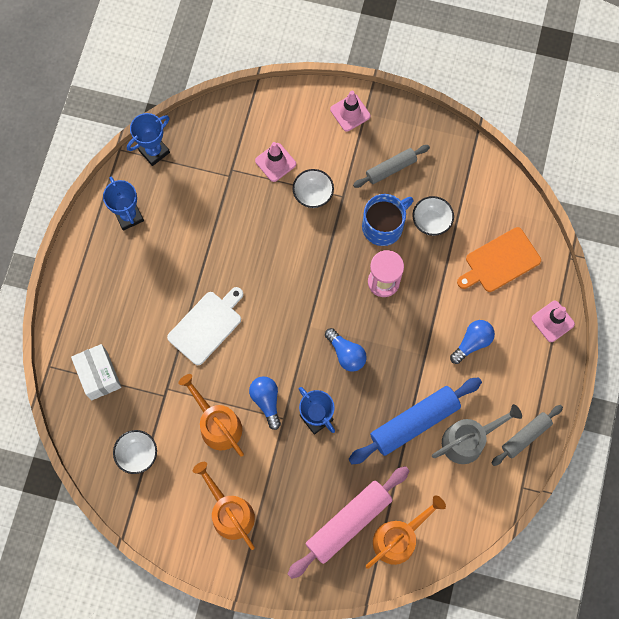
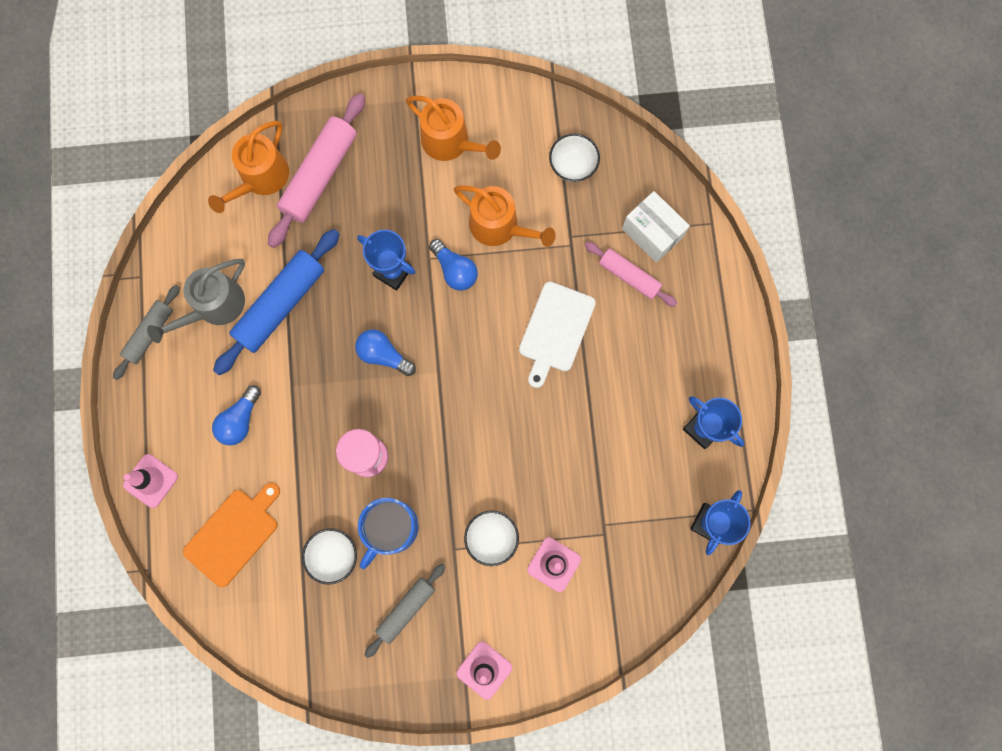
camera: 160 degrees right, 5 degrees up
none -> pink rolling pin [584,242,677,307]

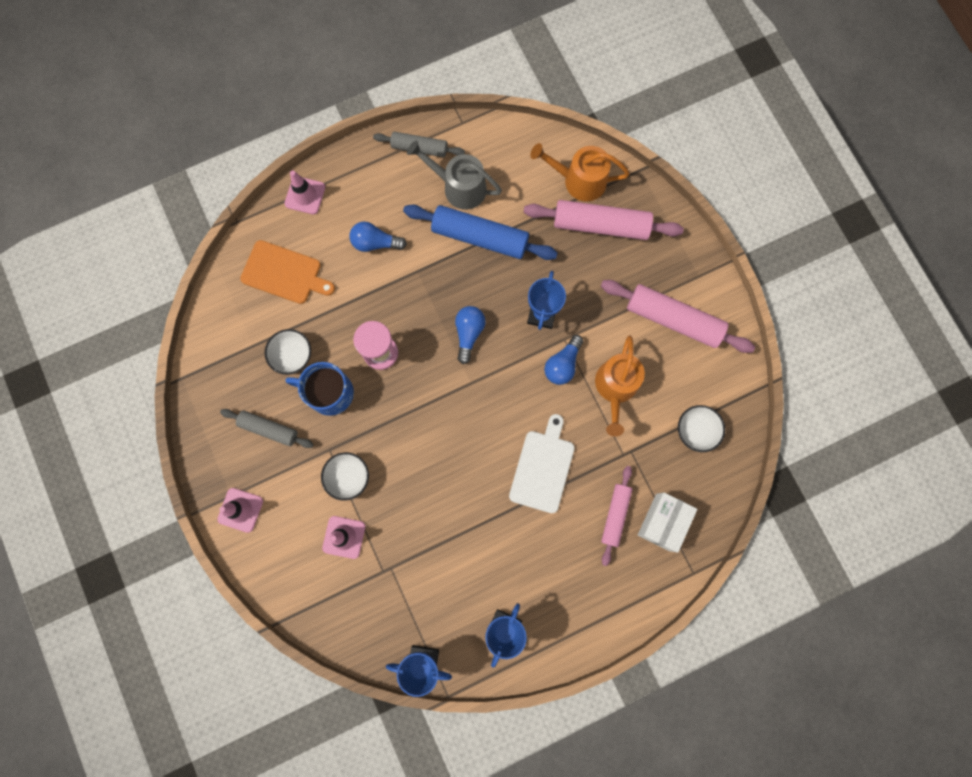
camera: 70 degrees right, 0 degrees up
orange watering can [406,95,501,161] -> pink rolling pin [601,280,755,353]
white cutting board [519,282,596,388] -> white cutting board turned 105 degrees clockwise [509,414,575,513]

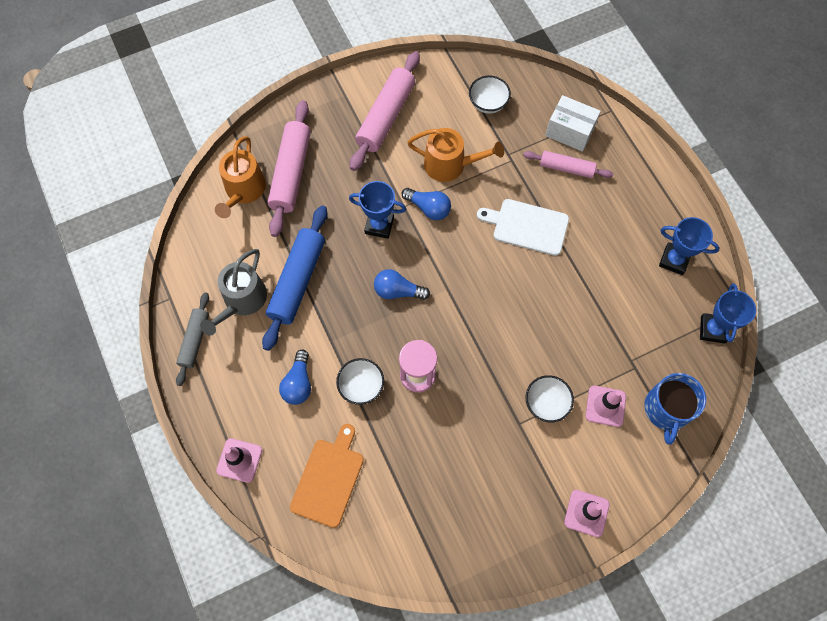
camera: 90 degrees left, 10 degrees down
grey rolling pin [220,409,314,448] -> none
white bowl [265,329,311,375] -> white bowl moved to [336,358,384,405]
blue mug [285,362,354,416] -> blue mug moved to [644,373,706,445]

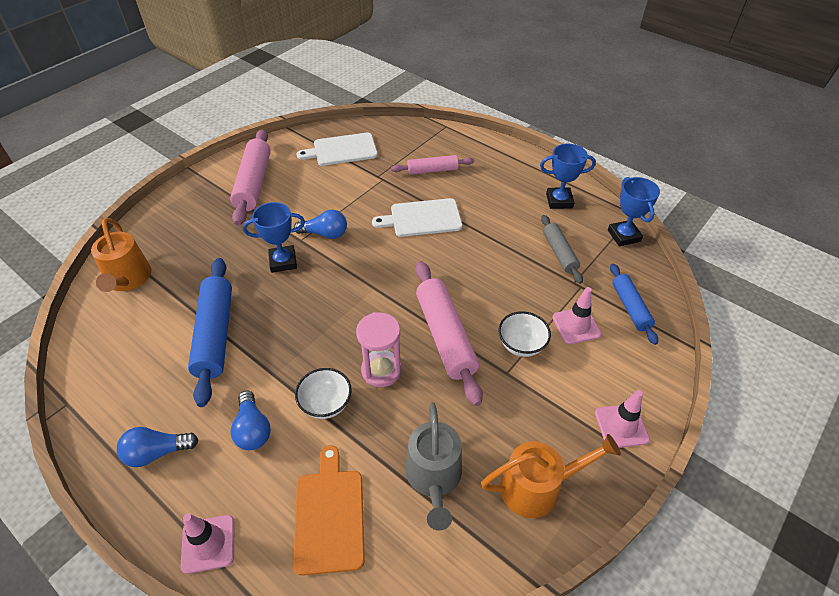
camera: 25 degrees left, 20 degrees down
grey rolling pin [176,292,209,386] -> grey rolling pin moved to [541,215,583,284]
grey watering can [200,249,267,335] -> grey watering can moved to [406,402,462,531]
pink rolling pin [267,100,311,237] -> pink rolling pin moved to [415,261,483,406]
blue light bulb [374,269,430,300] -> blue light bulb moved to [117,427,198,467]
orange watering can [407,128,504,182] -> orange watering can moved to [481,434,621,518]
white bowl [469,76,511,114] -> white cutting board [297,133,378,166]
white box [545,95,601,152] -> none
blue mug [644,373,706,445] -> blue rolling pin [610,264,658,345]

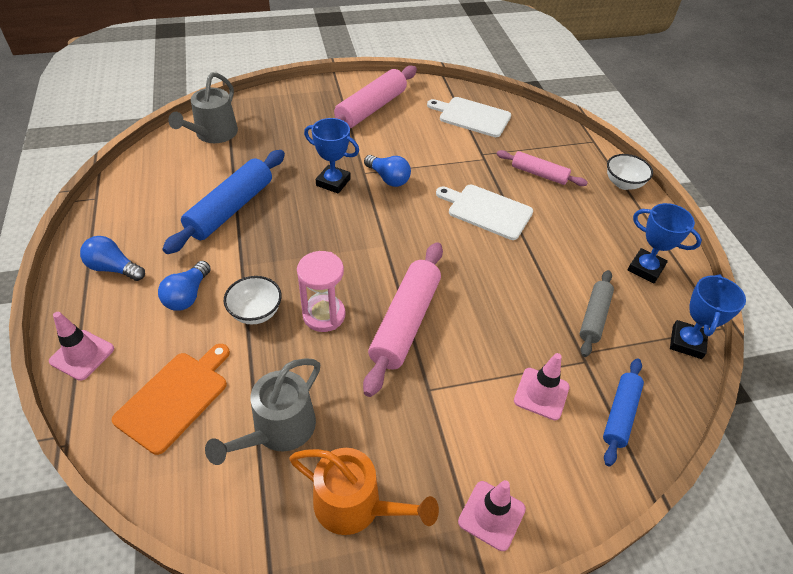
camera: 35 degrees right, 0 degrees up
orange watering can [91,218,152,292] -> grey watering can [168,72,238,143]
white bowl [498,311,551,357] -> white bowl moved to [607,154,653,190]

